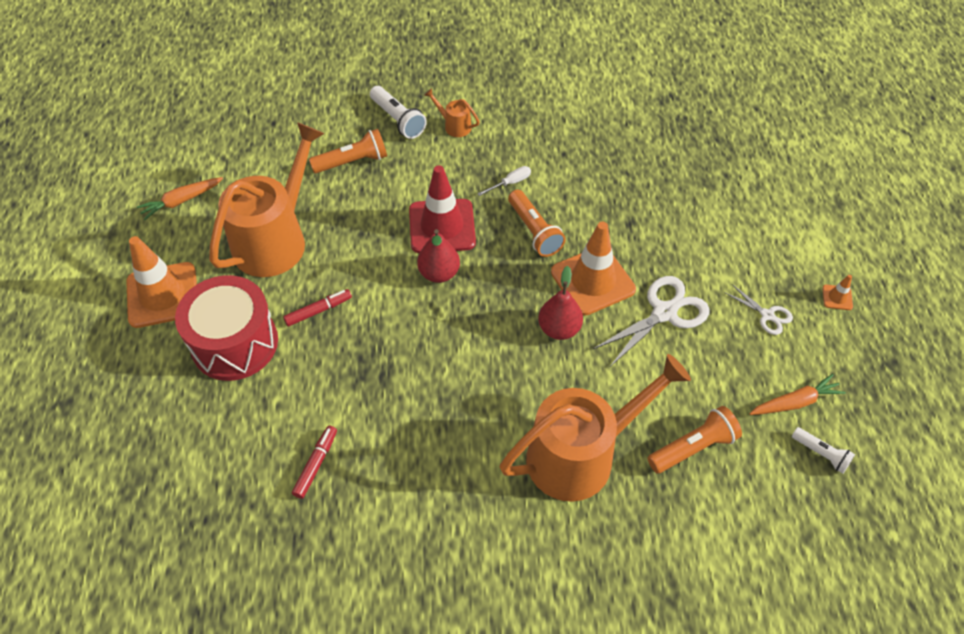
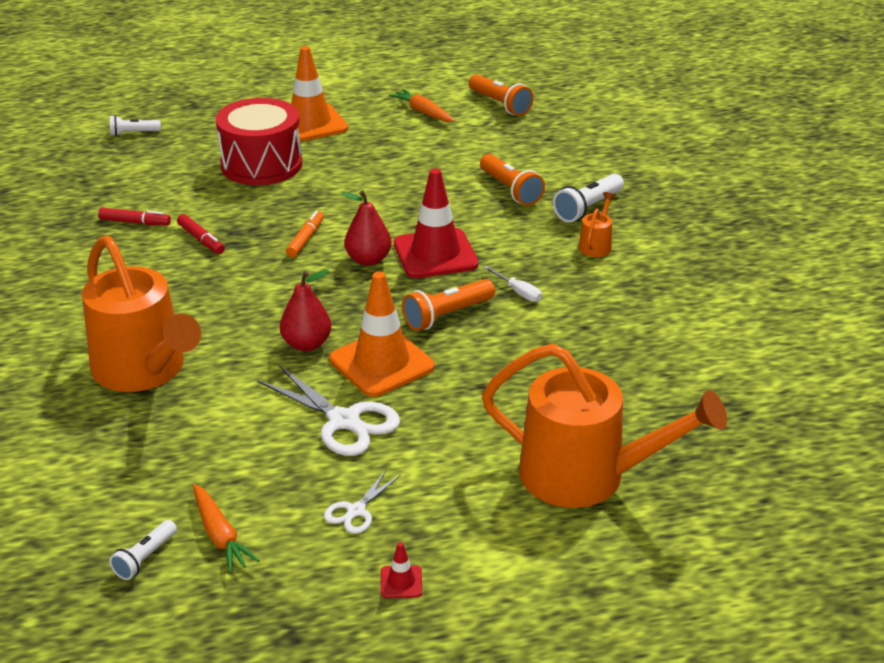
camera: 80 degrees right, 20 degrees down
orange watering can [209,122,324,277] -> orange watering can moved to [482,344,727,508]
red marker [283,289,352,327] -> red marker moved to [177,214,225,254]
orange flashlight [647,406,742,473] -> orange flashlight moved to [469,74,533,116]
orange traffic cone [822,275,853,310] -> red traffic cone [381,542,422,598]
none -> white flashlight [110,115,161,136]
none -> orange marker [286,210,324,257]

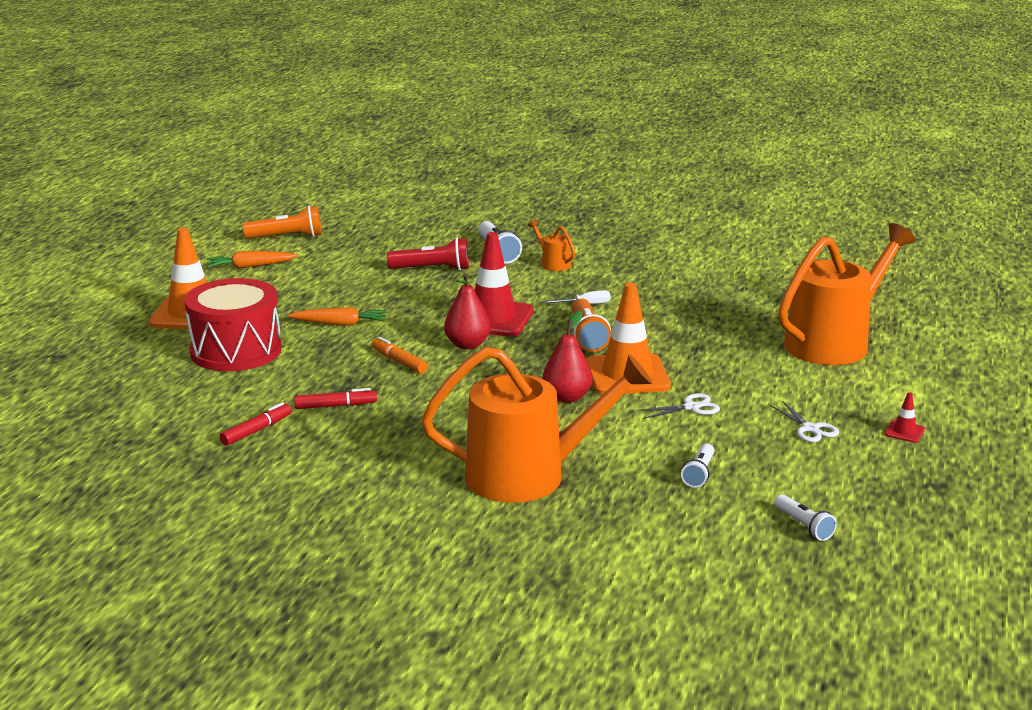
camera: 60 degrees left, 10 degrees down
white flashlight [110,115,161,136] -> white flashlight moved to [681,443,714,488]
orange carrot [193,484,260,573] -> orange carrot moved to [287,307,387,326]
white scissors [257,365,400,456] -> white scissors [637,393,720,419], size x0.55
orange flashlight [480,154,545,206] -> red flashlight [387,237,469,271]

